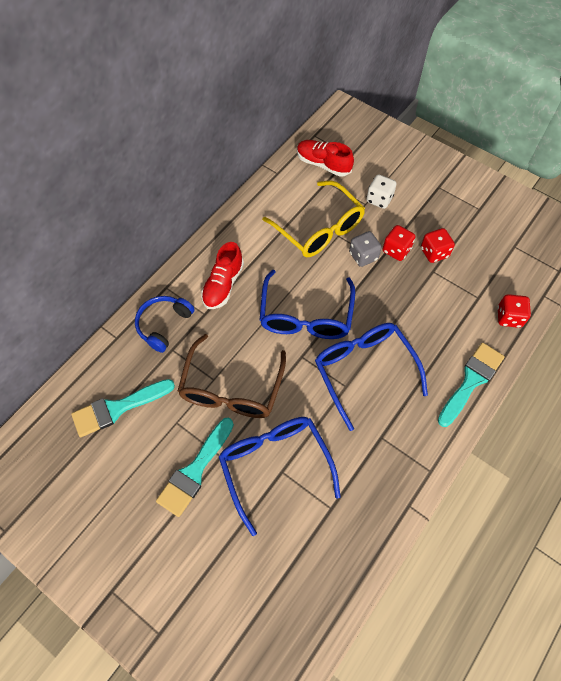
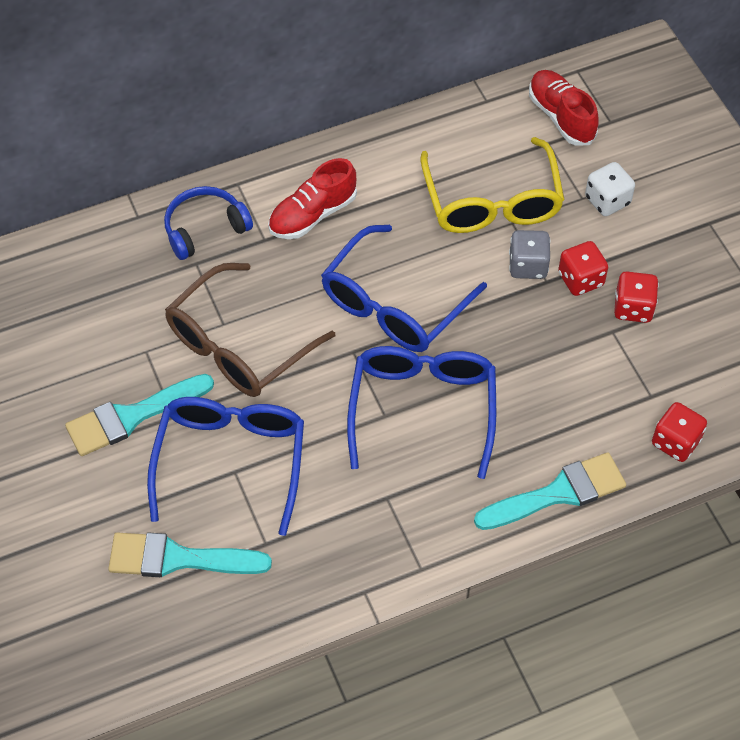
camera: 30 degrees right, 5 degrees down
turquoise brush [71,379,175,437] -> turquoise brush moved to [108,533,272,577]

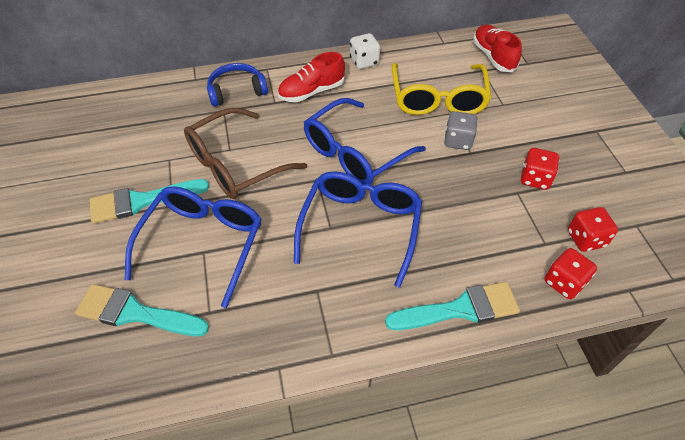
camera: 10 degrees right, 5 degrees down
red dice [558,241,608,296] -> red dice moved to [568,207,618,252]
white dice [585,162,635,216] -> white dice moved to [350,33,380,69]

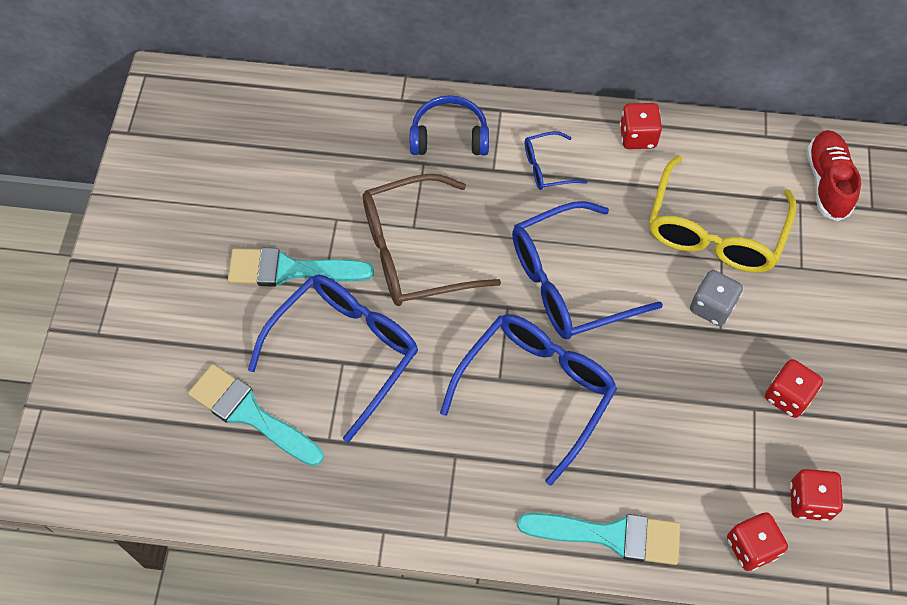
camera: 20 degrees right, 10 degrees up
red shoe [278,52,345,102] -> blue glasses [525,131,587,190]
white dice [350,33,380,69] -> red dice [620,103,662,149]

